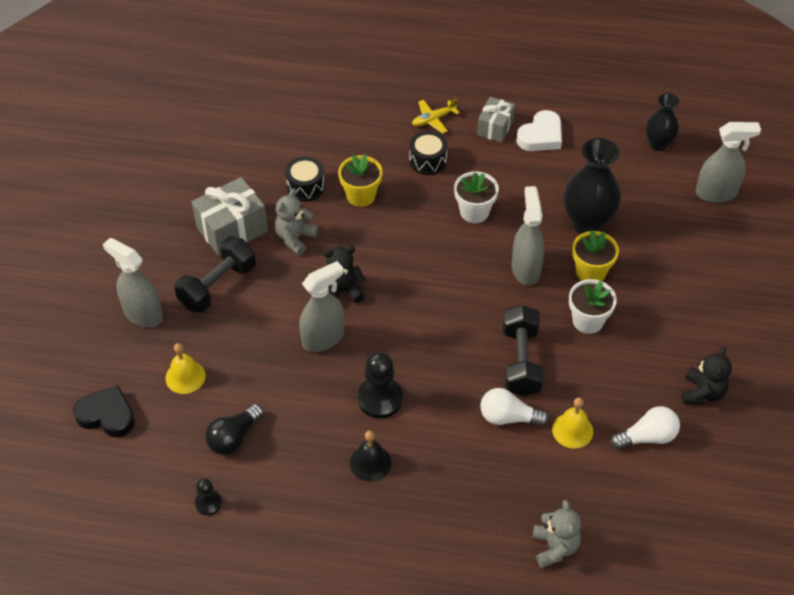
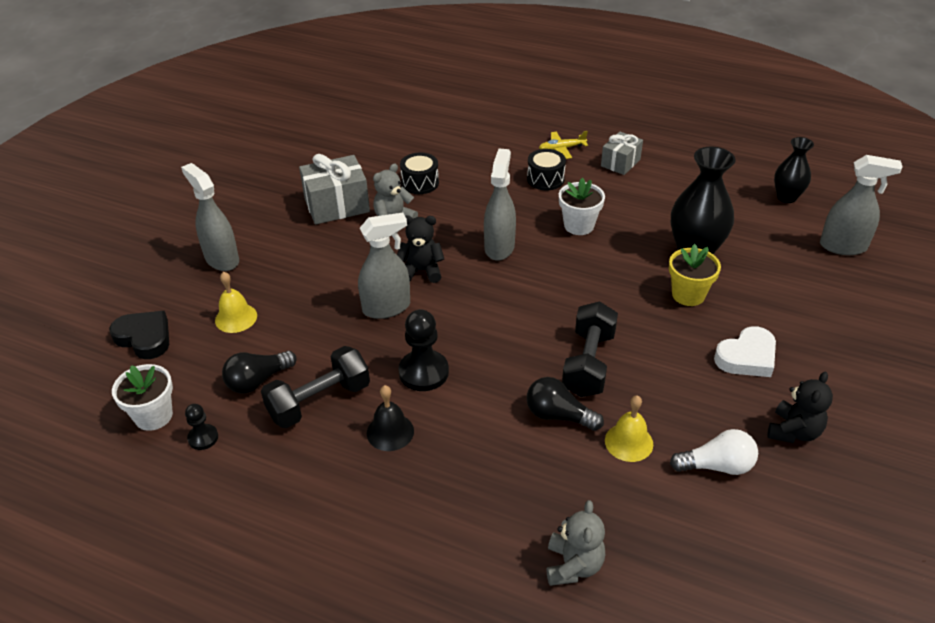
camera: 15 degrees right, 10 degrees down
black dumbbell [174,237,256,313] -> black dumbbell moved to [261,346,370,428]
yellow flower pot [338,154,382,207] -> none
white light bulb [480,388,549,426] -> black light bulb [527,377,604,431]
grey spray bottle [512,186,545,286] -> grey spray bottle moved to [484,148,516,261]
white heart [516,110,562,151] -> white heart moved to [714,326,776,377]
white flower pot [569,279,617,334] -> white flower pot moved to [112,364,173,431]

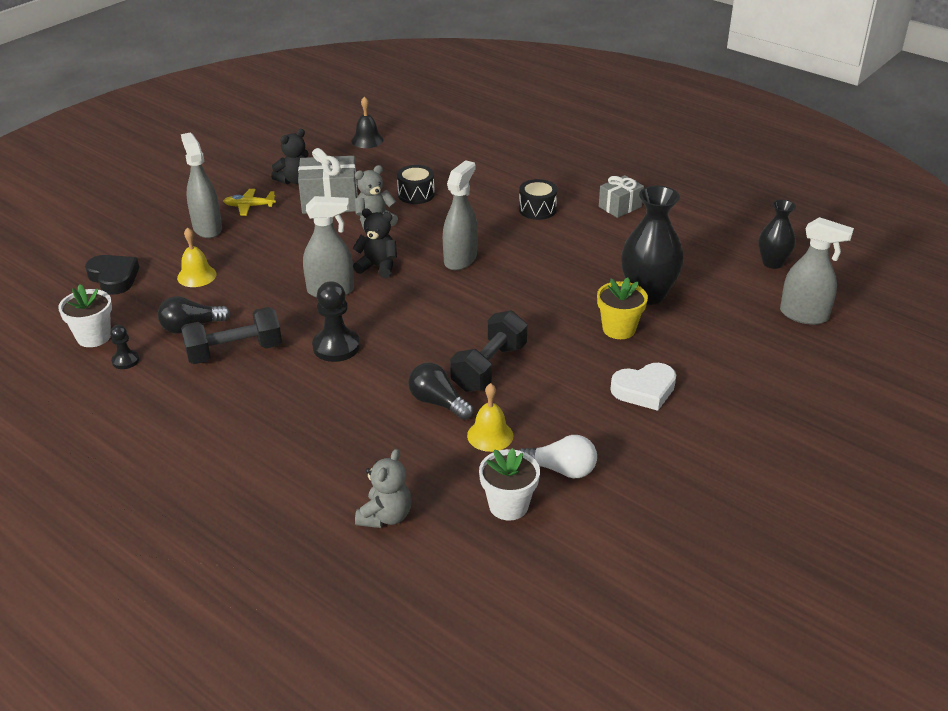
camera: 15 degrees right, 5 degrees down
black bell [367,385,414,451] -> black bell moved to [351,96,384,148]
yellow plane [539,131,588,159] -> yellow plane moved to [224,189,276,216]
white flower pot [559,178,605,235] -> white flower pot moved to [479,448,540,520]
black teddy bear [767,372,833,443] -> black teddy bear moved to [271,129,308,184]

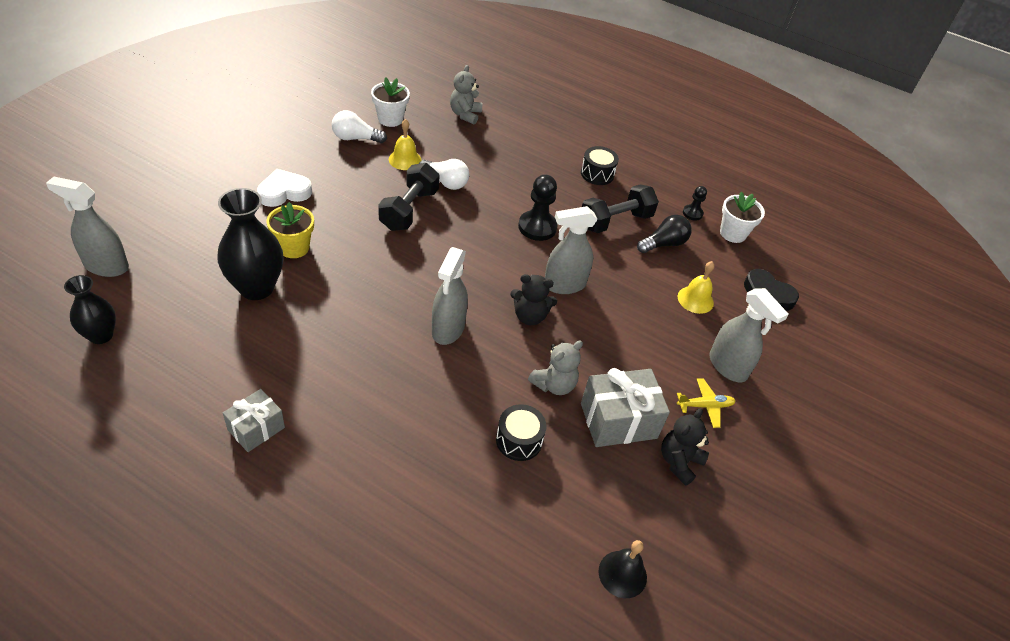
camera: 165 degrees right, 10 degrees up
black light bulb [408,363,473,420] -> white light bulb [419,159,469,190]
black drum [519,179,557,220] -> black drum moved to [581,146,619,185]

